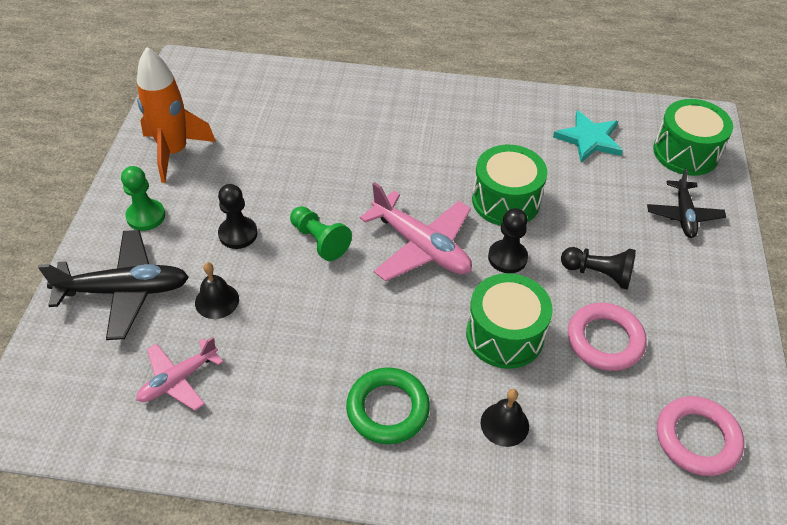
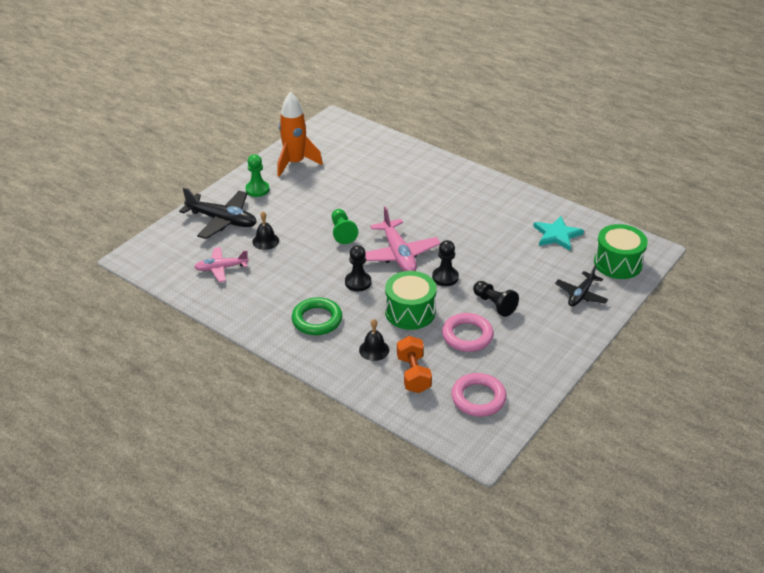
camera: 30 degrees right, 10 degrees down
black pawn [218,184,258,249] -> black pawn moved to [345,245,371,291]
green drum [472,145,547,226] -> none
none -> orange dumbbell [397,336,432,393]

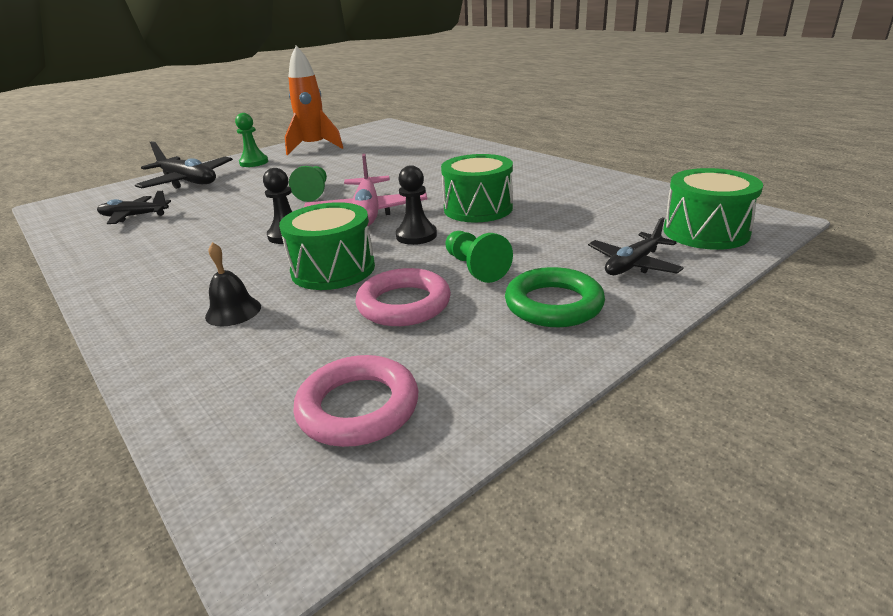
camera: 15 degrees right, 10 degrees down
pink plane [195,247,249,282] -> black plane [97,191,171,224]
black bell [252,211,279,250] -> none
green ring [292,297,342,335] -> green ring moved to [505,267,605,327]
orange dumbbell [397,336,432,393] -> none
black pawn [473,281,519,317] -> green pawn [445,231,513,283]
turquoise star [533,216,584,251] -> none
none -> green drum [441,154,513,222]

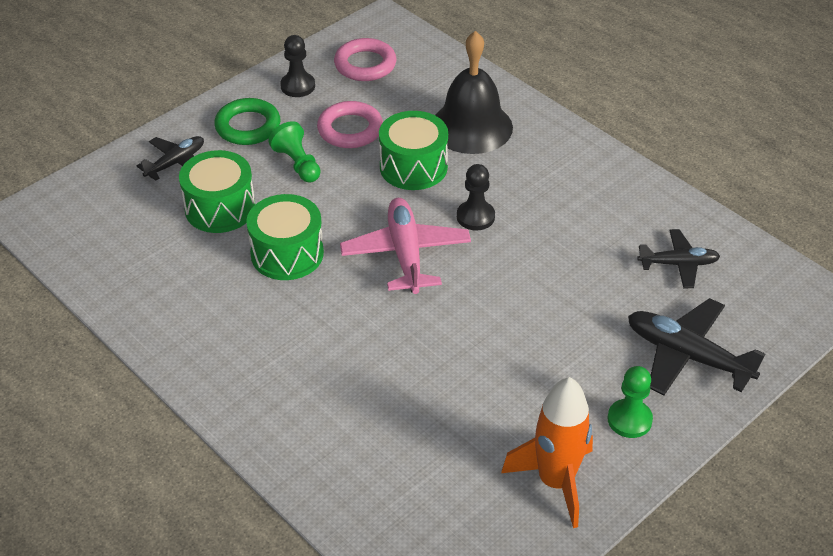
camera: 175 degrees right, 15 degrees up
black bell [205,242,261,327] -> black bell [435,31,513,154], size x2.16
green pawn [289,166,327,202] -> none
black pawn [396,165,437,245] -> black pawn moved to [280,35,315,97]
green drum [663,168,763,250] -> green drum moved to [179,150,255,233]

